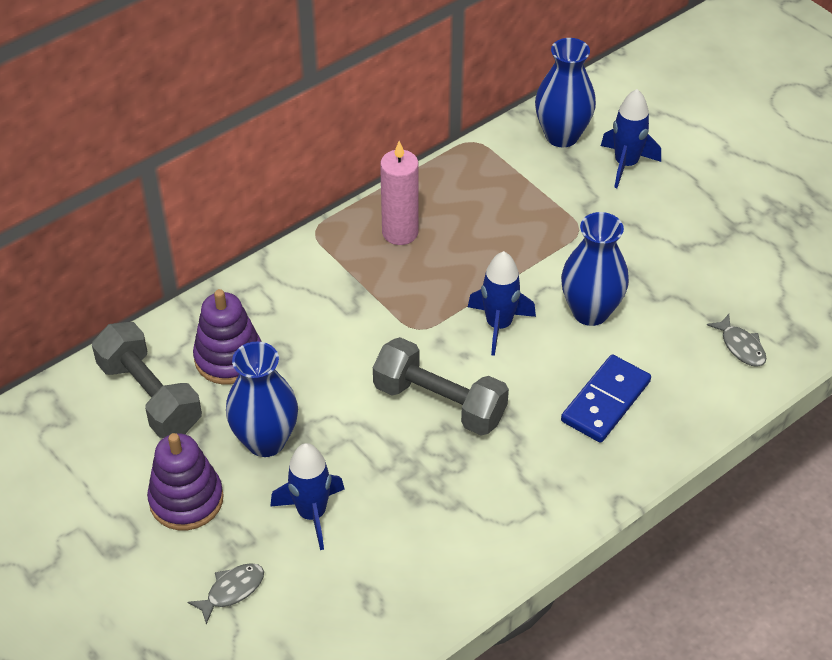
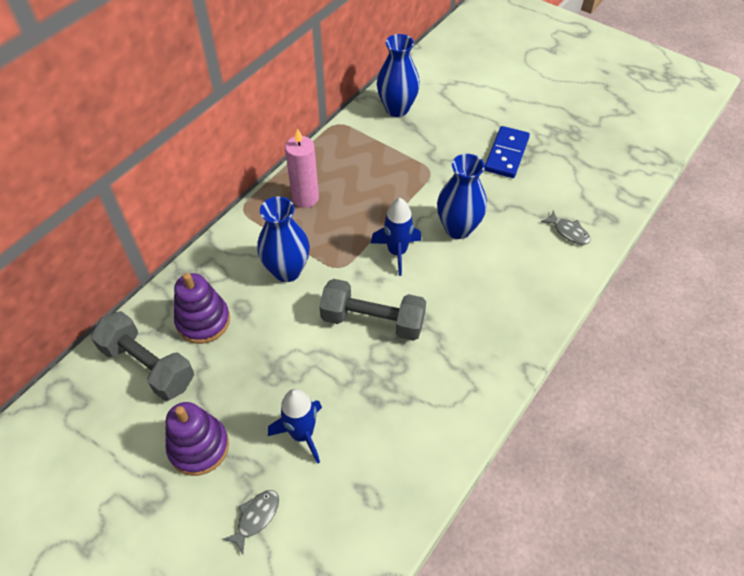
camera: 15 degrees left, 5 degrees up
blue vase [226,341,298,457] -> blue vase moved to [257,197,310,282]
blue domino [561,354,651,443] -> blue domino moved to [484,126,530,178]
blue rocket [601,89,661,188] -> none

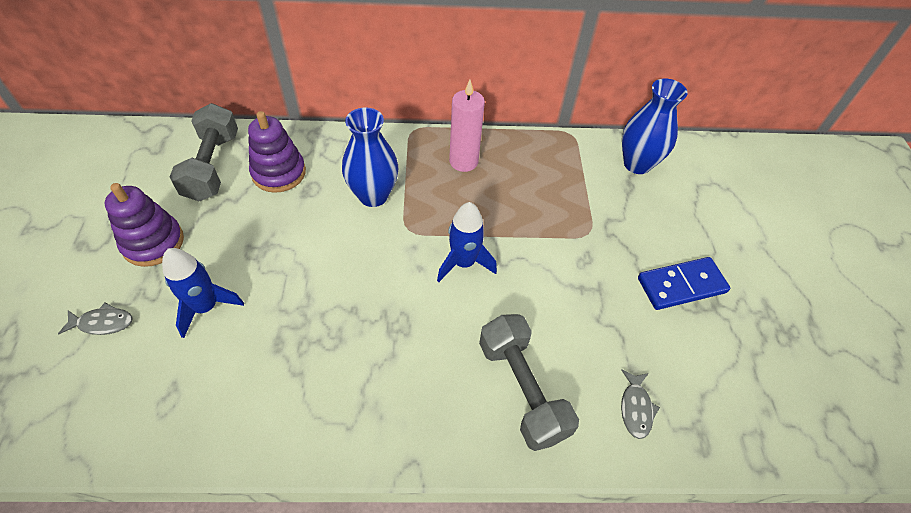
camera: 50 degrees right, 0 degrees up
grey dumbbell [319,279,426,341] -> grey dumbbell moved to [479,314,579,451]
blue vase [437,154,487,239] -> none

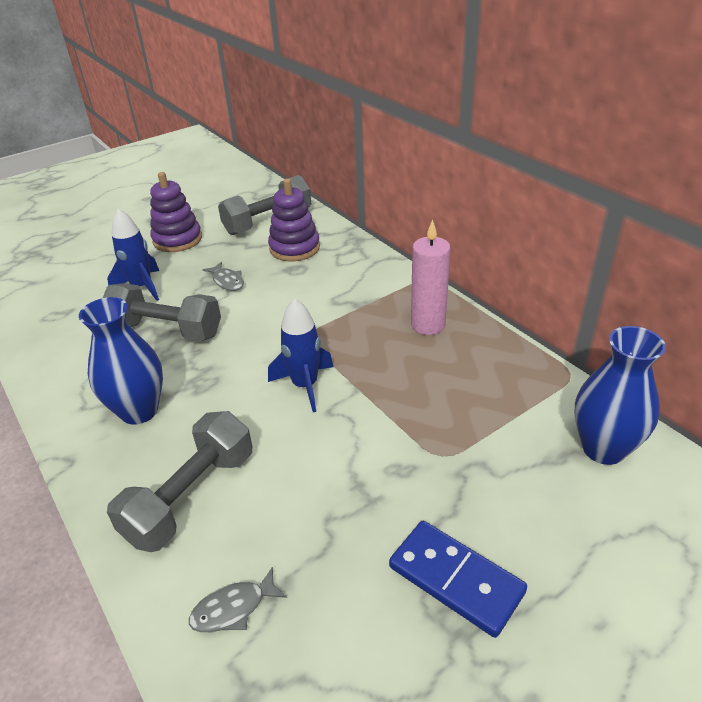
camera: 60 degrees right, 15 degrees down
grey fish [58,303,132,335] -> grey fish moved to [203,262,244,291]
blue vase [342,107,398,207] -> blue vase moved to [79,297,163,425]
none -> grey dumbbell [103,283,221,342]

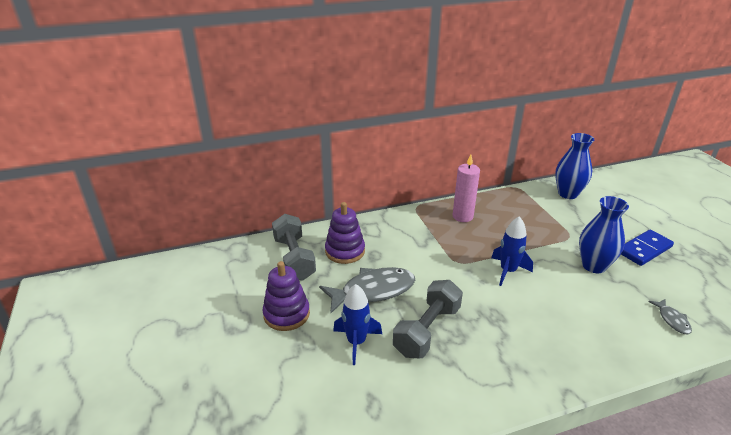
camera: 75 degrees left, 5 degrees down
blue vase [79,297,163,425] -> blue vase moved to [579,196,629,273]
grey dumbbell [107,411,252,552] -> none
grey fish [203,262,244,291] -> grey fish [319,267,415,313], size x2.09

